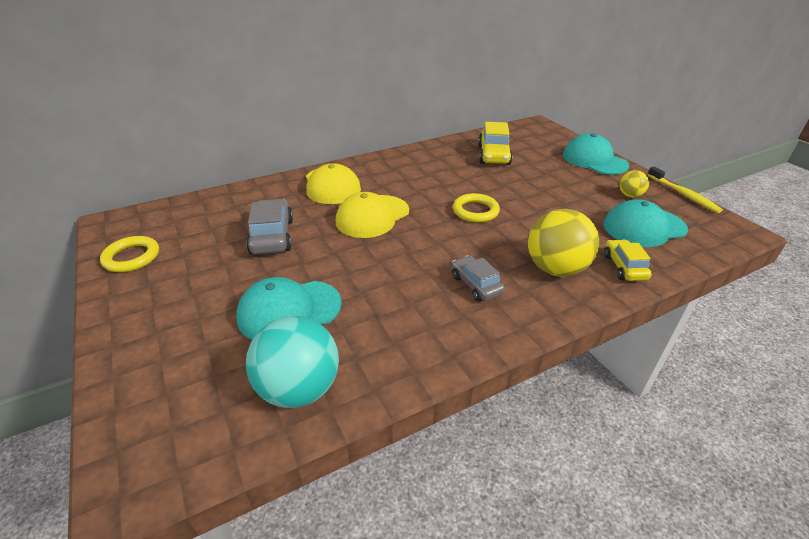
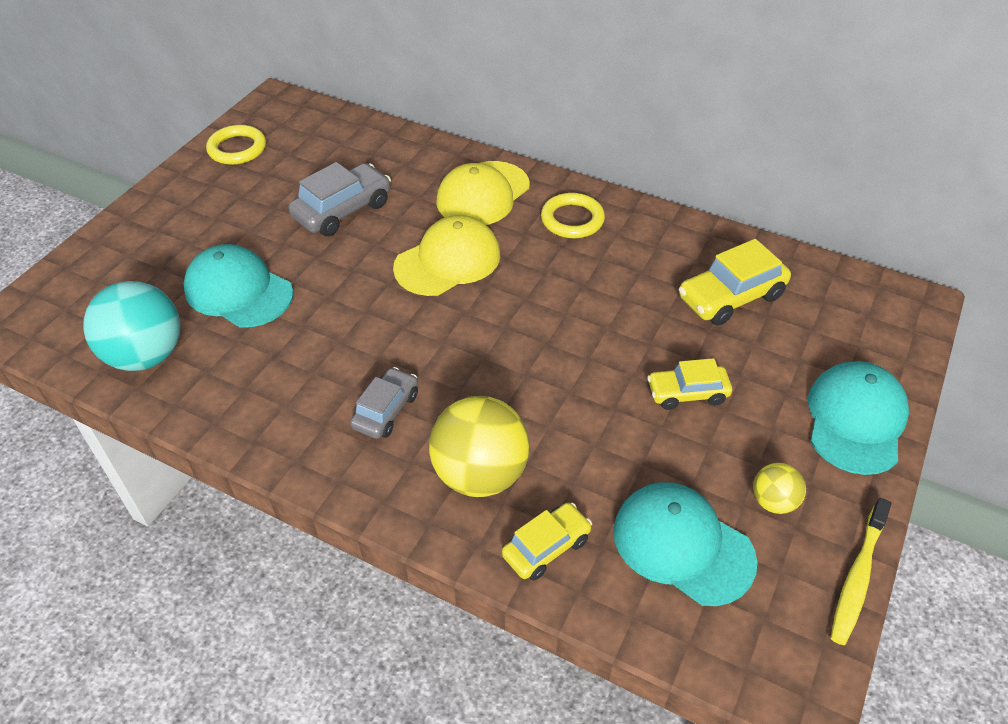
camera: 55 degrees right, 10 degrees up
yellow cap [335,192,409,238] -> yellow cap turned 135 degrees clockwise [393,215,500,296]
yellow ring [453,193,500,222] -> yellow ring moved to [541,193,605,238]
none -> yellow car [647,358,732,410]

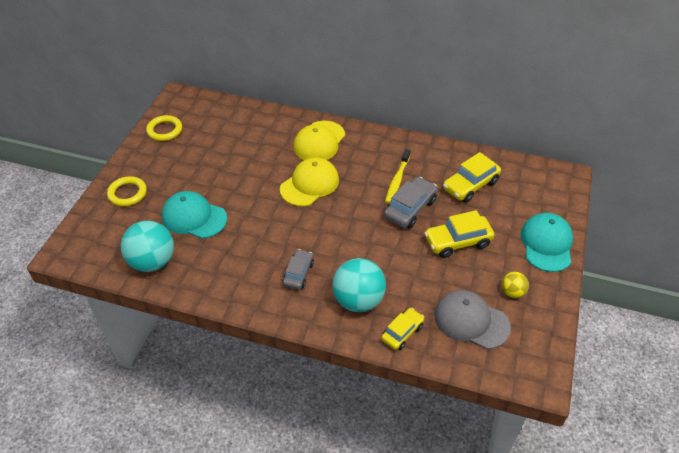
camera: 10 degrees left, 0 degrees up
grey car [288,162,391,236] -> grey car moved to [384,177,437,228]
yellow ball [429,396,530,497] -> turquoise ball [332,258,386,312]
yellow ring [541,193,605,238] -> yellow ring moved to [107,176,147,206]
turquoise cap [613,482,757,606] -> grey cap [434,290,511,349]
yellow car [647,358,732,410] -> yellow car [424,210,494,258], size x1.53
yellow toothbrush [831,498,892,645] -> yellow toothbrush moved to [385,149,410,204]

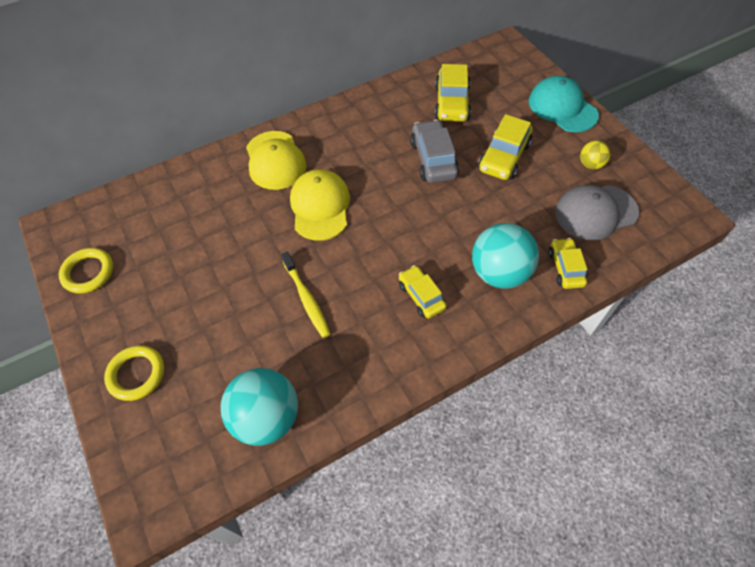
camera: 45 degrees left, 10 degrees up
turquoise cap [162,191,227,239] -> none
grey car [282,249,314,290] -> yellow car [399,265,447,319]
yellow toothbrush [385,149,410,204] -> yellow toothbrush moved to [281,252,330,338]

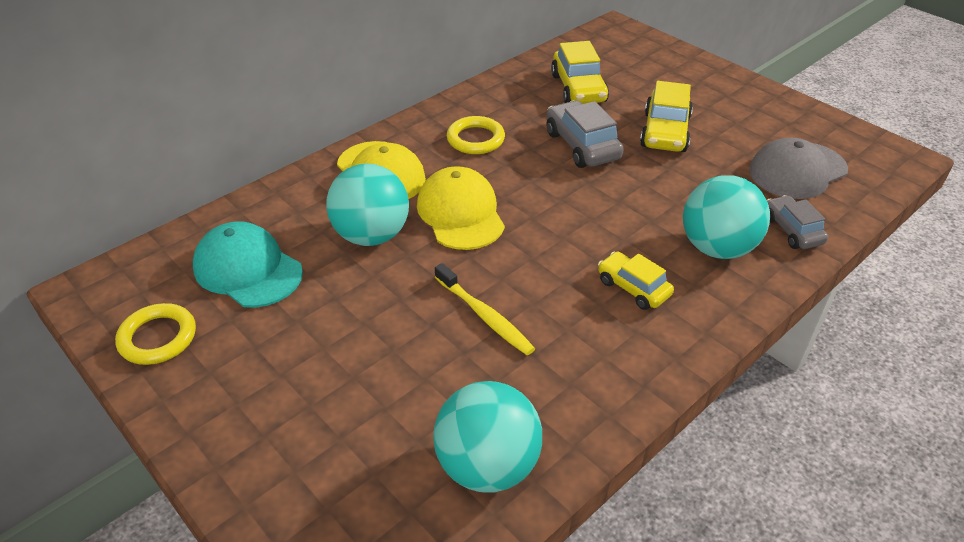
camera: 15 degrees left, 15 degrees down
yellow ring [104,345,164,401] -> yellow ring moved to [447,116,505,154]
turquoise cap [529,76,599,132] -> turquoise cap moved to [193,221,303,308]
yellow car [549,238,587,289] -> grey car [767,195,828,249]
yellow ball [580,140,611,169] -> none
none -> turquoise ball [326,164,409,246]

